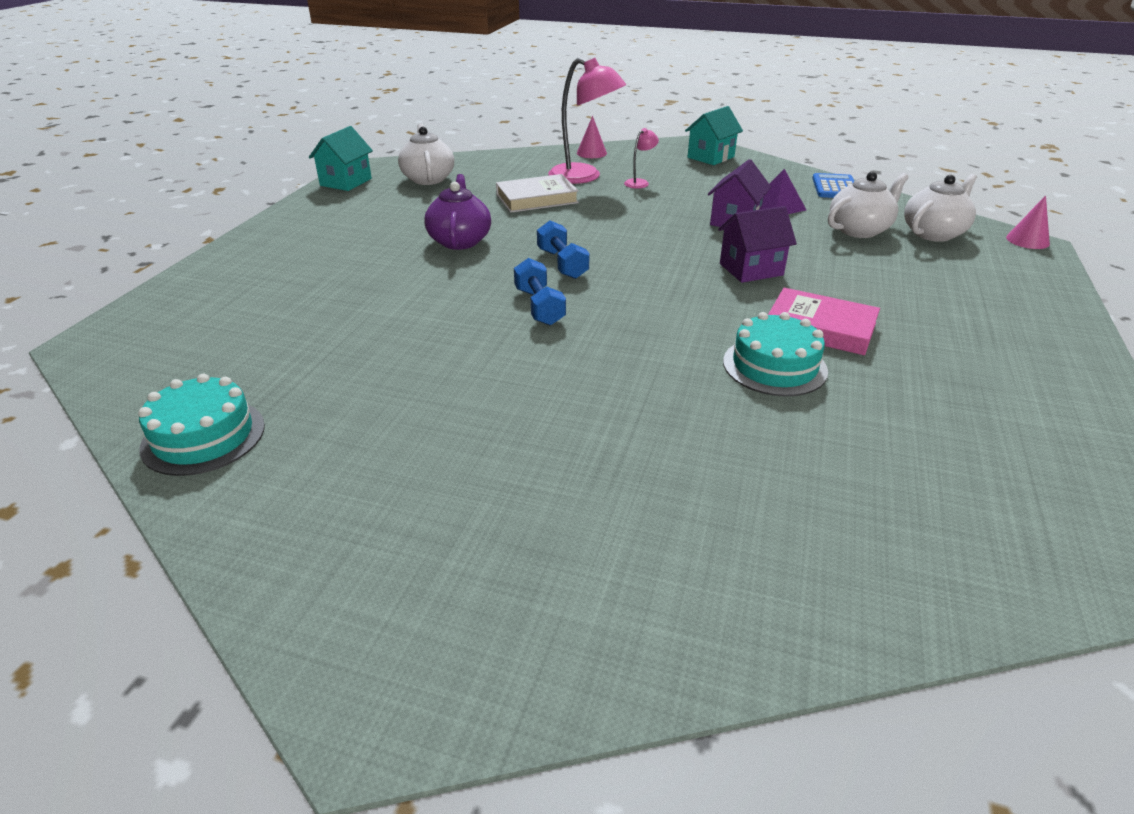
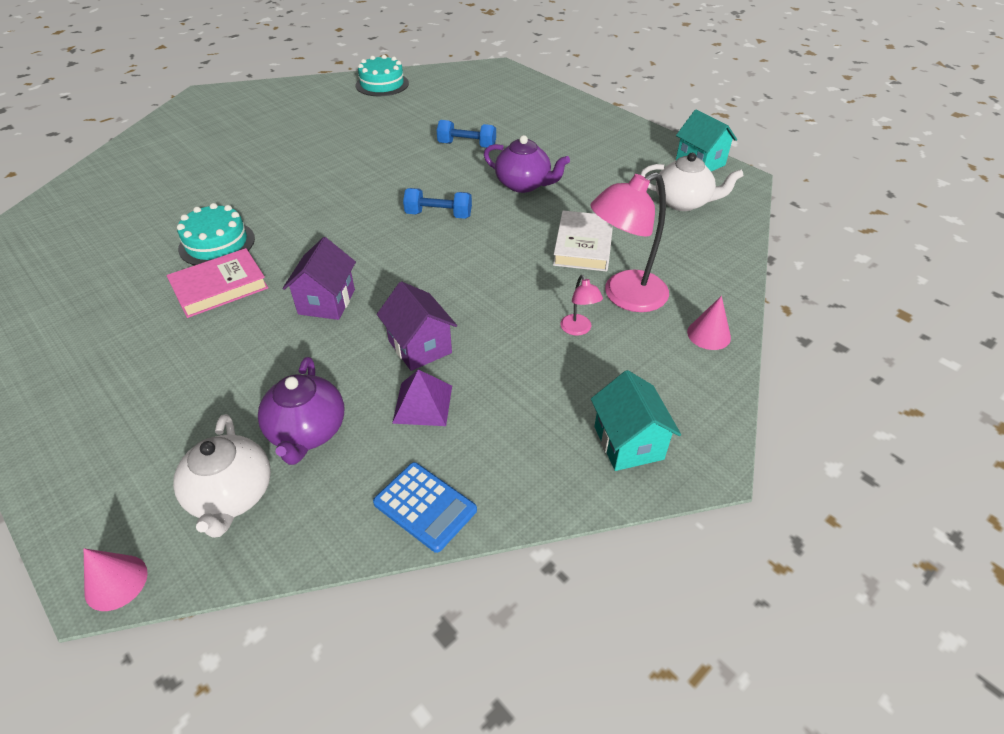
camera: 120 degrees right, 10 degrees up
blue dumbbell [514,258,566,326] -> blue dumbbell moved to [437,120,496,148]
white teapot [828,172,909,238] -> purple teapot [258,357,344,465]

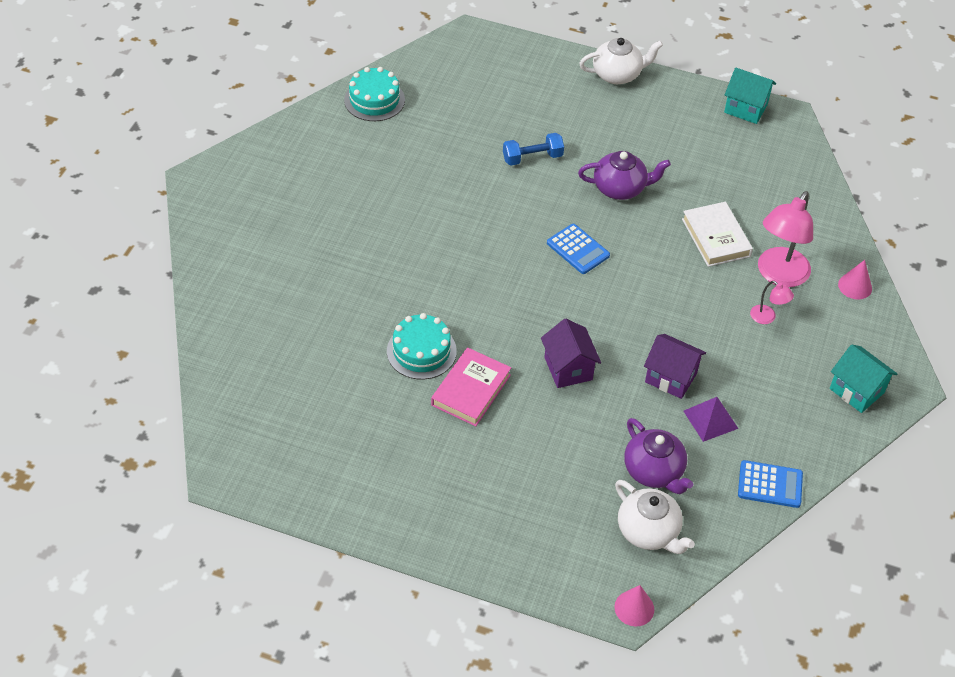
camera: 30 degrees left, 5 degrees up
blue dumbbell [403,188,472,219] -> blue calculator [547,224,610,274]
white teapot [640,153,744,211] -> white teapot moved to [579,38,663,84]

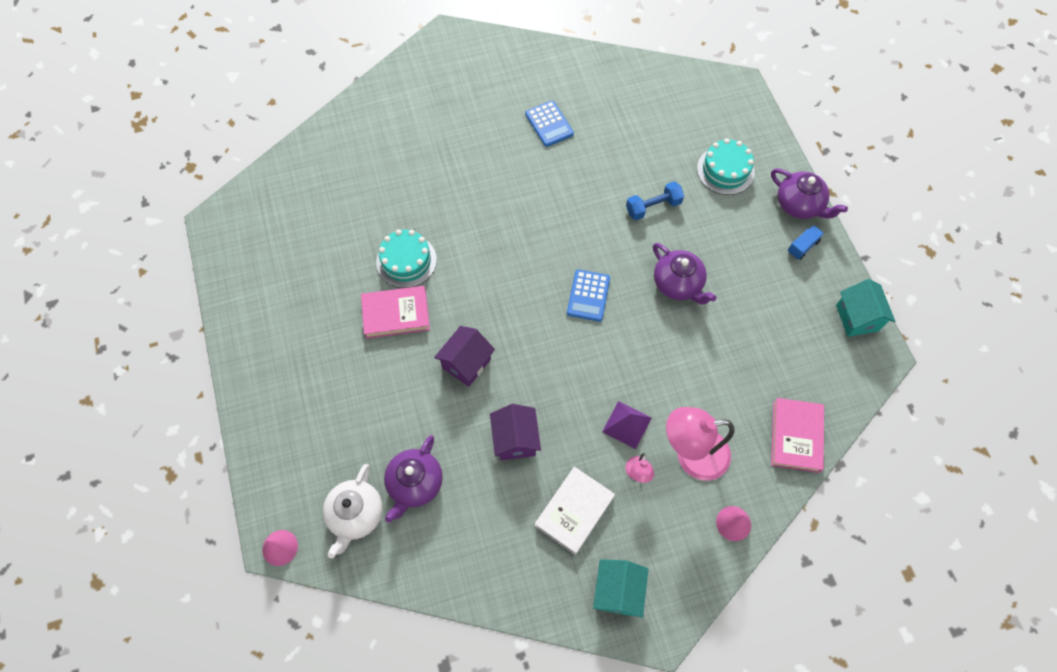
camera: 55 degrees right, 15 degrees up
turquoise cake [344,67,405,121] -> turquoise cake moved to [697,138,755,195]
blue dumbbell [503,133,564,165] -> blue dumbbell turned 60 degrees counterclockwise [626,181,684,220]
white teapot [579,38,663,84] -> purple teapot [771,169,848,219]
white book [682,202,753,267] -> white book moved to [535,467,615,555]
purple pyramid [683,397,739,442] -> purple pyramid moved to [602,401,651,449]
blue calculator [738,460,803,508] -> blue calculator moved to [525,101,574,147]
none -> pink book [771,398,824,473]
none -> blue truck [788,225,824,260]

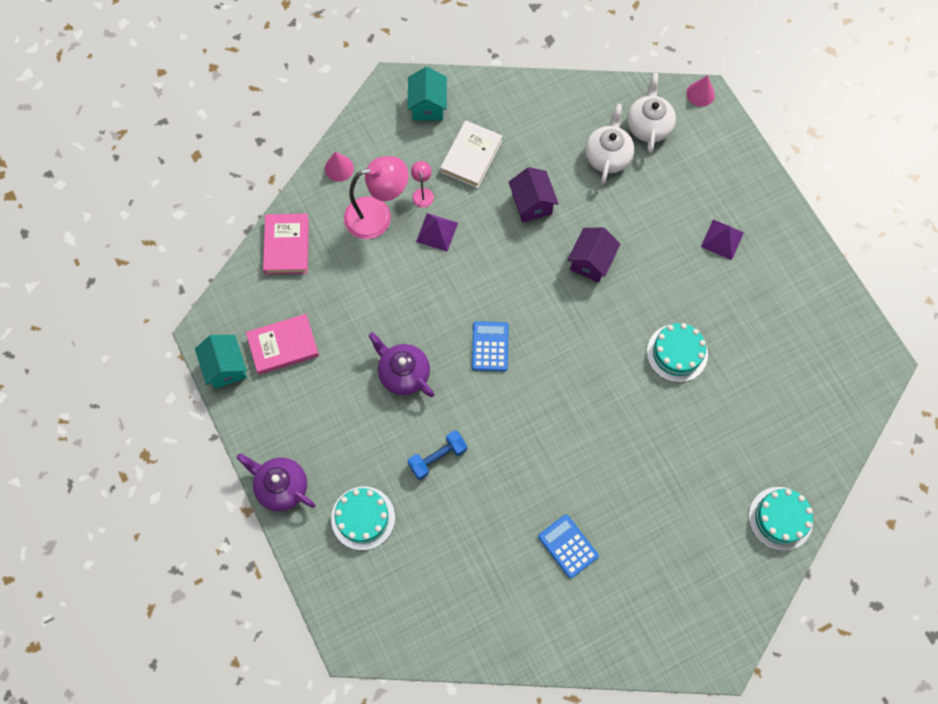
camera: 170 degrees right, 5 degrees up
pink book [361,286,430,339] -> pink book moved to [246,314,319,375]
purple teapot [384,435,443,523] -> white teapot [585,104,634,184]
blue truck [788,225,824,260] -> none
none -> purple pyramid [701,220,744,260]
none -> turquoise cake [749,487,813,551]

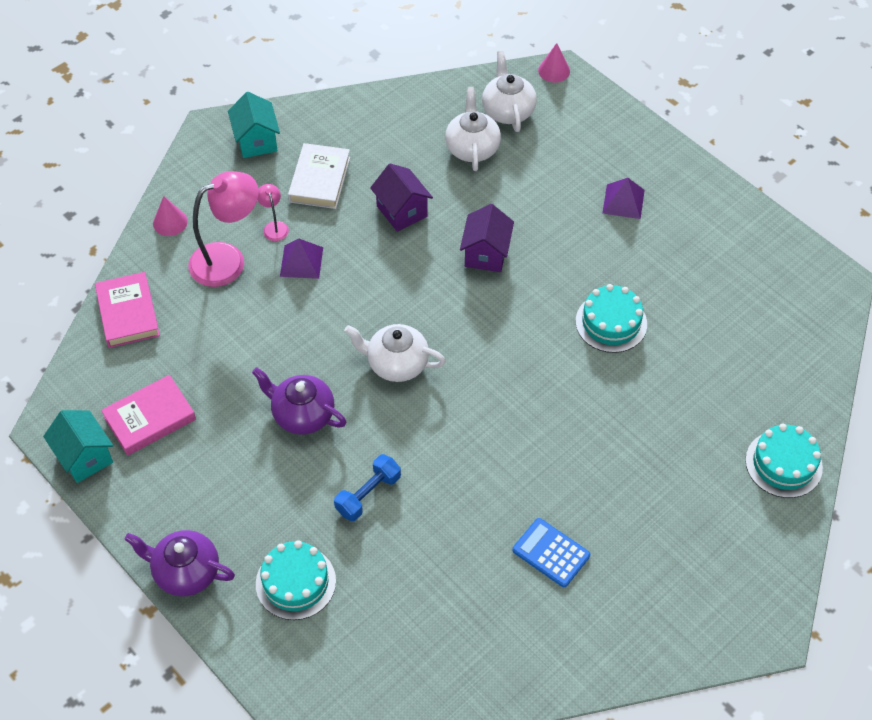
camera: 15 degrees left, 15 degrees down
blue calculator [472,321,509,371] -> white teapot [344,324,446,382]

